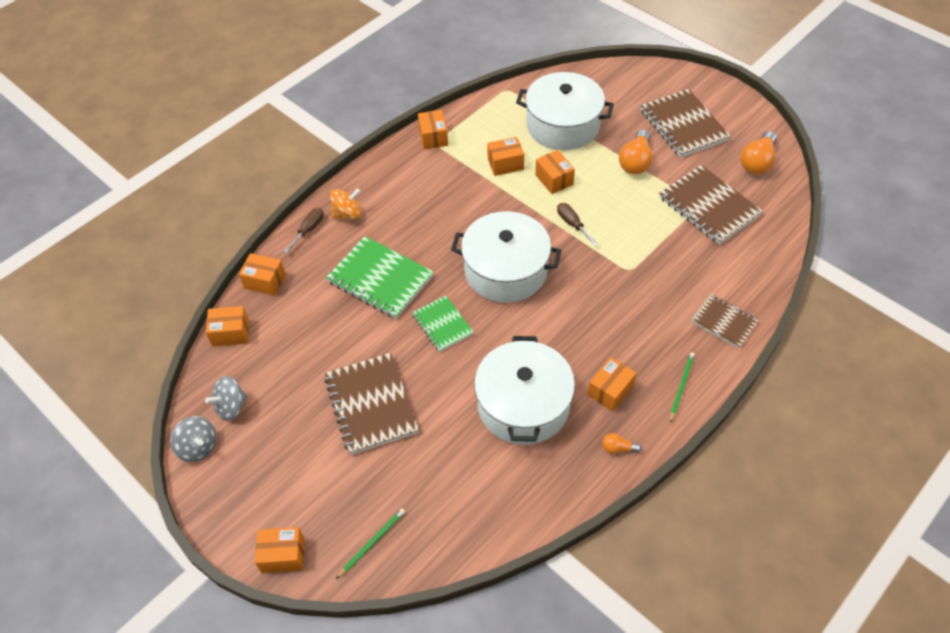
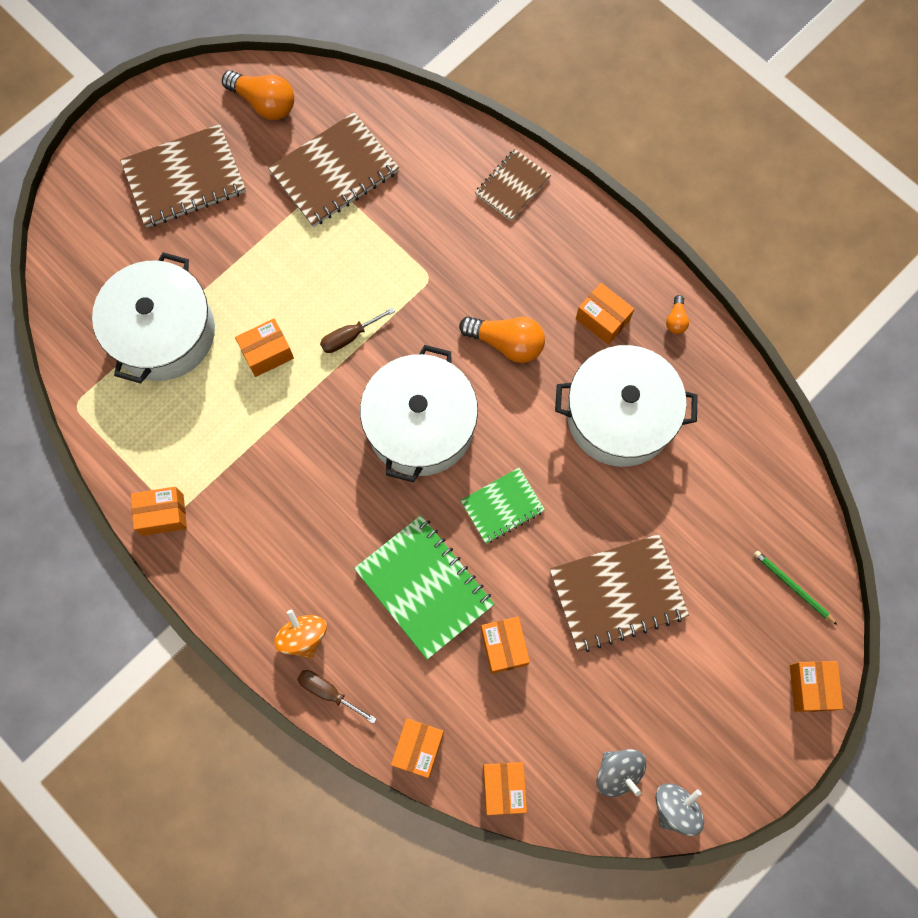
camera: 90 degrees left, 20 degrees up
green notebook [326,236,434,319] -> green notebook turned 75 degrees counterclockwise [354,515,495,660]
orange box [487,137,524,176] -> orange box moved to [481,617,530,674]
orange light bulb [619,129,653,174] -> orange light bulb moved to [459,316,545,363]
green pencil [670,352,695,423] -> none

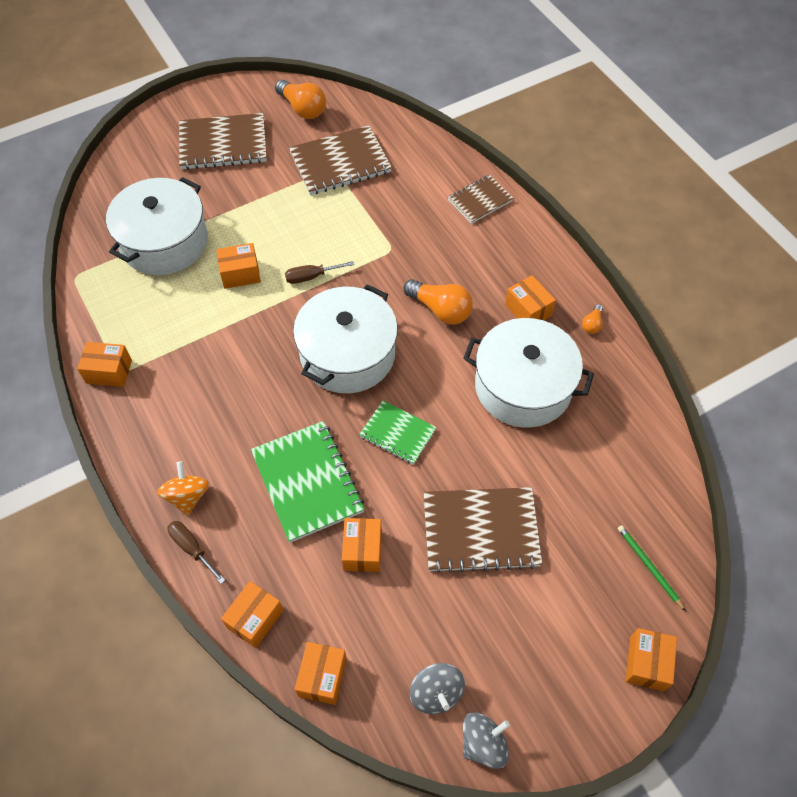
camera: 15 degrees right, 15 degrees down
green notebook [460,468,545,544] -> green notebook turned 45 degrees clockwise [359,400,437,465]

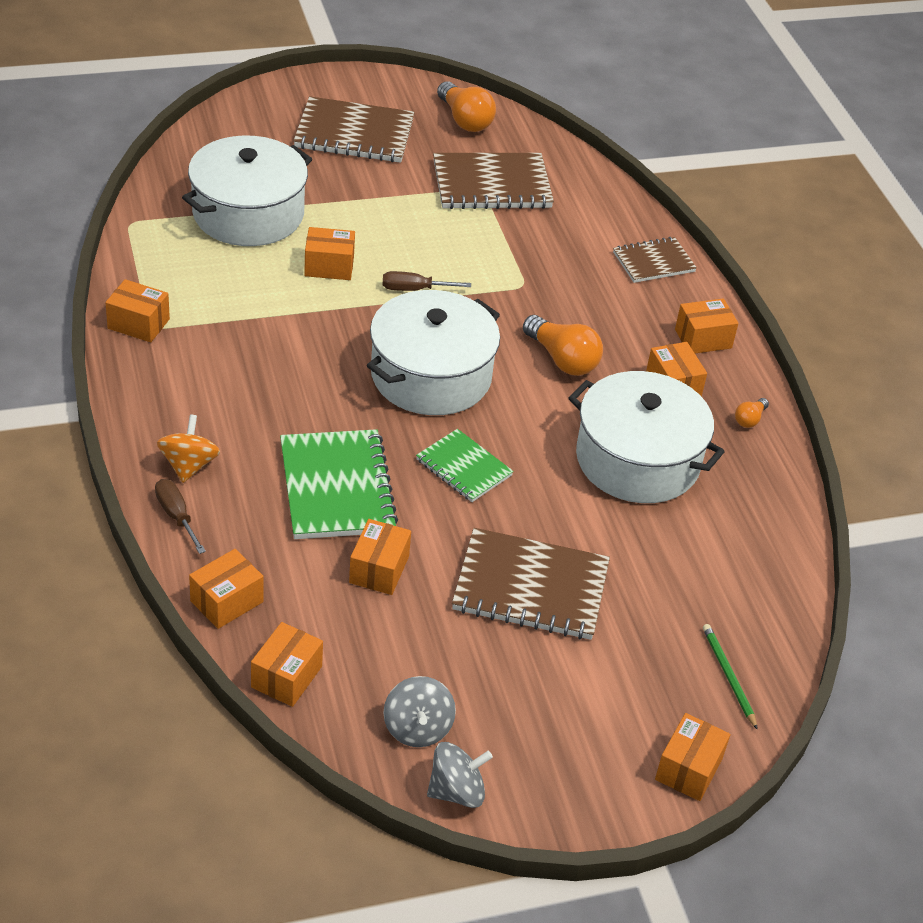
camera: 10 degrees right, 15 degrees down
none -> orange box [675,298,739,353]

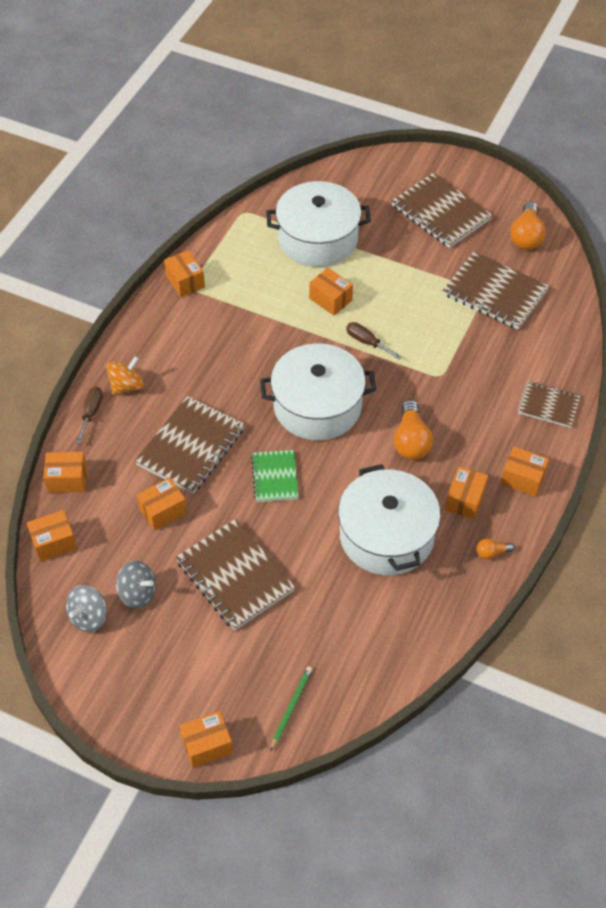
camera: 45 degrees right, 10 degrees up
green notebook [280,429,398,539] -> brown notebook [135,396,245,494]
grey spinning top [427,742,493,808] -> grey spinning top moved to [116,560,156,609]

